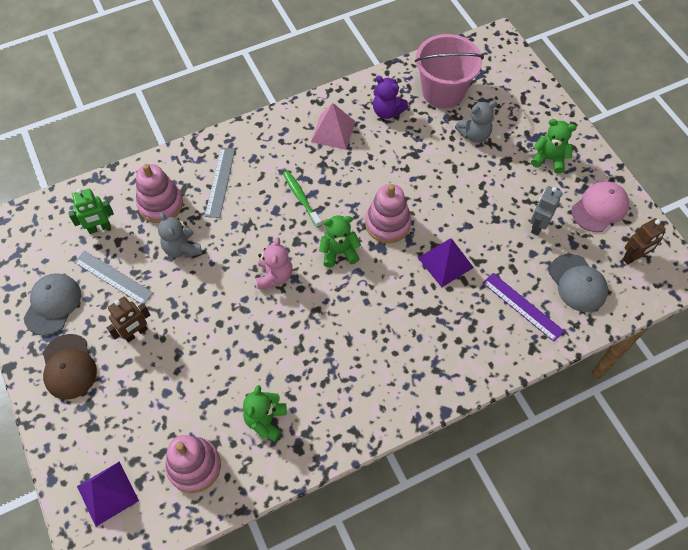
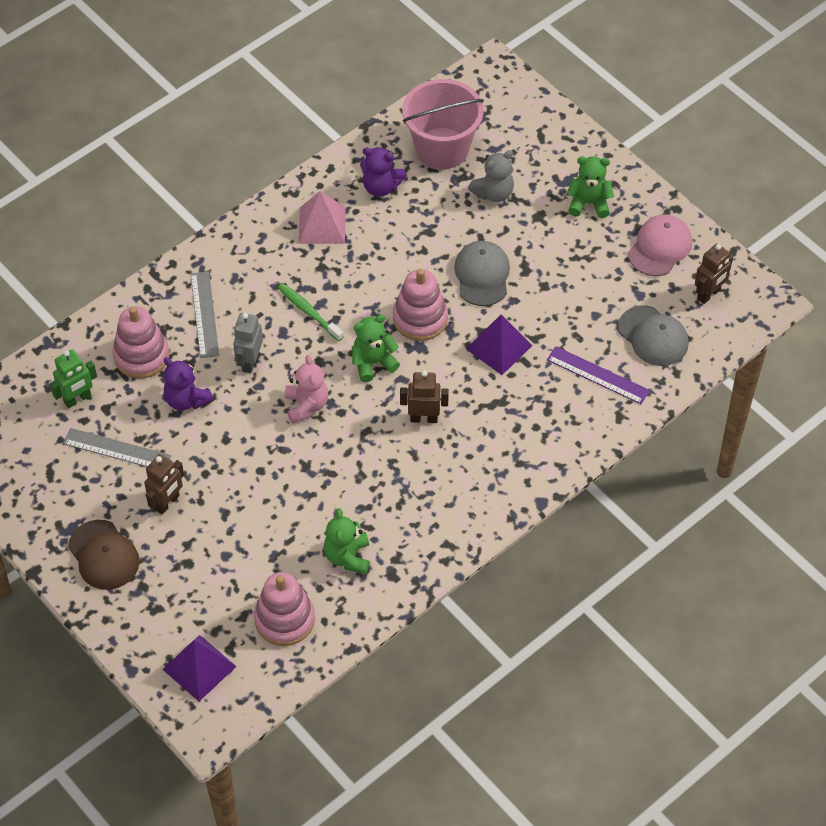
camera: 15 degrees left, 5 degrees down
grey cap [23,273,81,336] -> grey cap moved to [454,241,510,306]
grey teddy bear [158,212,202,258] -> purple teddy bear [164,357,214,411]
grey robot [530,186,562,236] -> grey robot moved to [233,313,263,373]
none -> brown robot [400,370,449,423]

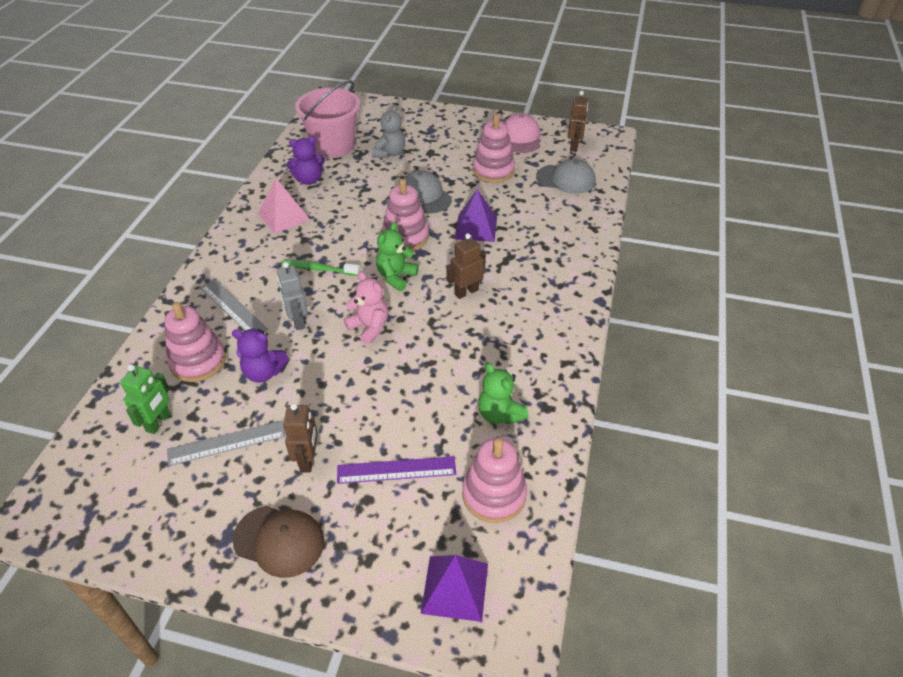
camera: 35 degrees left, 10 degrees down
purple ruler [547,346,650,404] -> purple ruler moved to [337,456,456,484]
green teddy bear [567,156,614,218] -> none
none -> pink stacking toy [473,115,515,183]

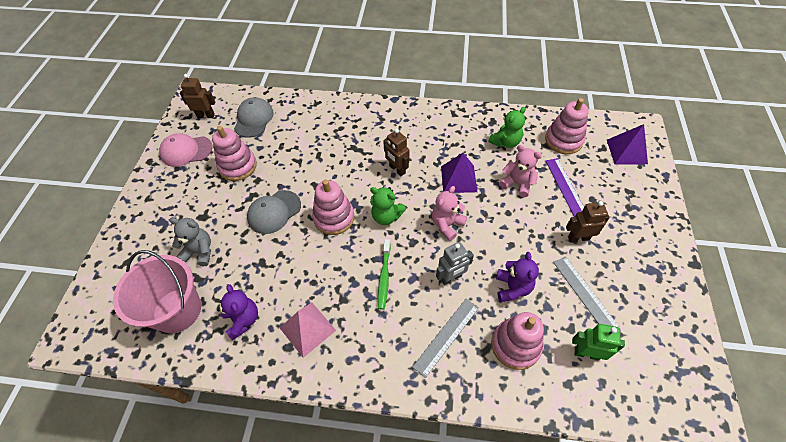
camera: 95 degrees left, 10 degrees up
brown cap [233,506,324,578] -> none
purple pyramid [454,189,497,242] -> purple pyramid moved to [441,153,477,193]
none -> pink teddy bear [499,145,542,197]

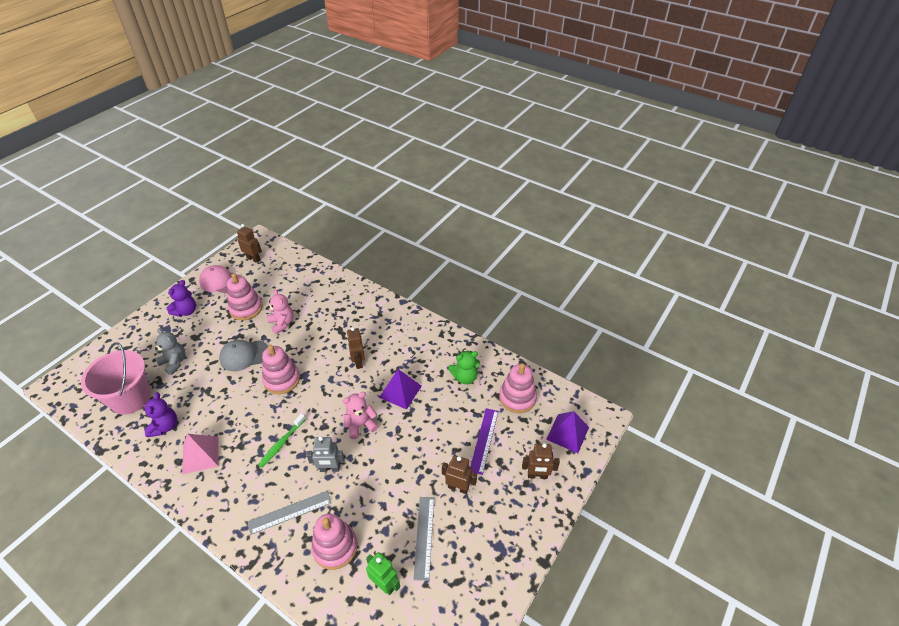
camera: 25 degrees right, 10 degrees down
grey cap [234,97,274,138] -> none
green teddy bear [370,187,406,225] -> none
purple teddy bear [496,252,539,302] -> purple teddy bear moved to [167,280,196,317]
pink teddy bear [499,145,542,197] -> pink teddy bear moved to [267,289,294,334]
none -> brown robot [522,443,560,479]

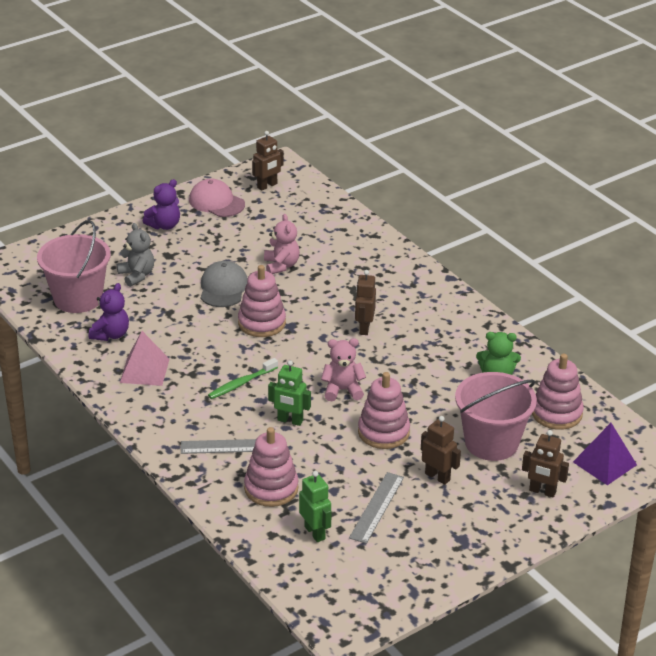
camera: 20 degrees right, 10 degrees down
grey cap [219,340,268,371] -> grey cap turned 90 degrees clockwise [201,261,248,307]
pink stacking toy [227,273,263,320] -> pink stacking toy moved to [358,372,410,449]
brown robot [237,224,262,263] -> brown robot turned 90 degrees clockwise [252,131,284,191]
grey robot [307,436,345,472] -> green robot [268,360,311,426]
purple pyramid [379,369,422,410] -> none
purple ruler [470,408,499,475] -> pink bucket [455,372,537,461]

